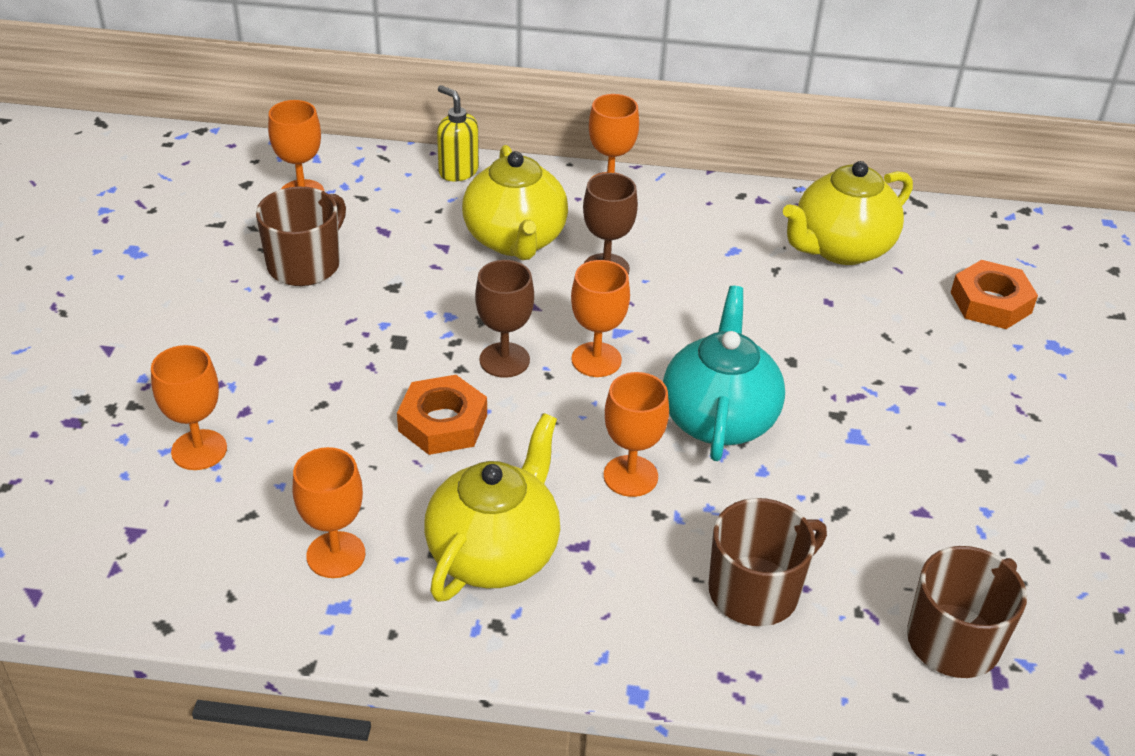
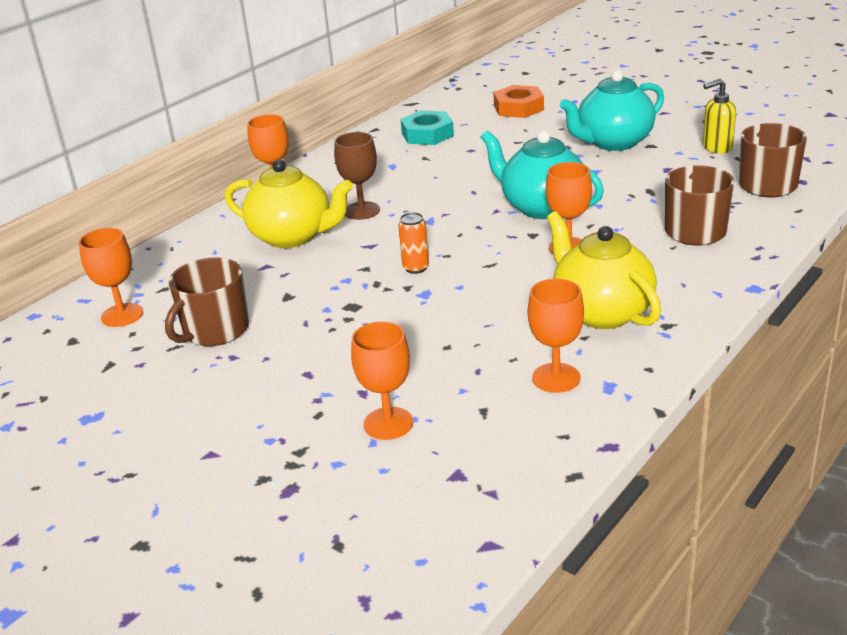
camera: 55 degrees left, 10 degrees down
brown mug [256,187,346,286] -> brown mug turned 120 degrees counterclockwise [165,257,249,346]
orange nut [397,375,487,455] -> none
yellow soap dispenser [437,85,479,182] -> yellow soap dispenser moved to [703,79,736,153]
brown goblet [475,260,534,378] -> orange can [398,212,429,274]
orange goblet [571,260,630,377] -> none
yellow teapot [783,161,913,265] -> turquoise nut [401,111,454,145]
none -> turquoise teapot [560,70,664,151]

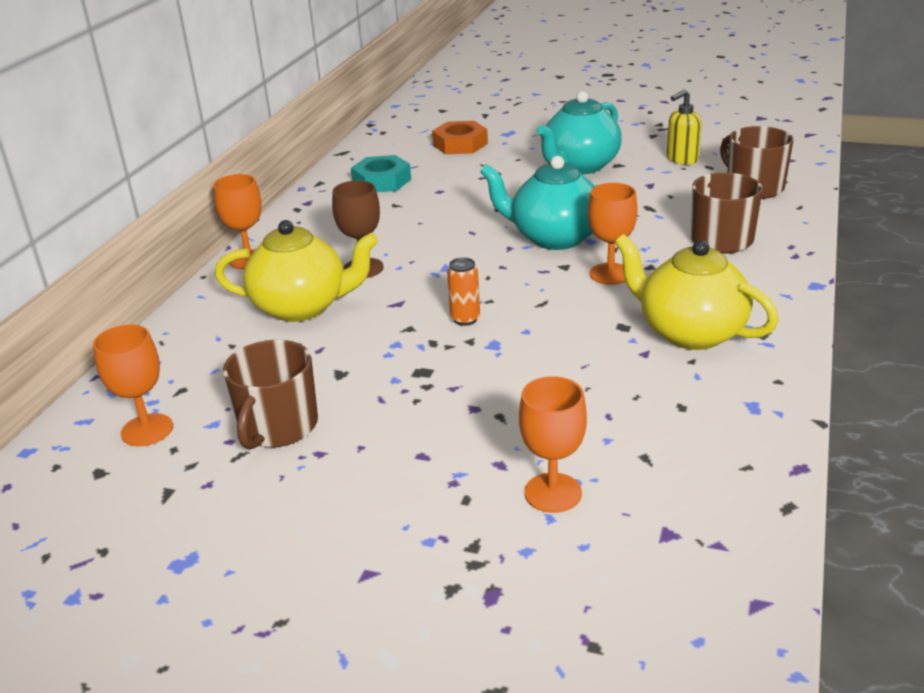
camera: 20 degrees left, 0 degrees up
orange goblet [528,279,584,393] -> none

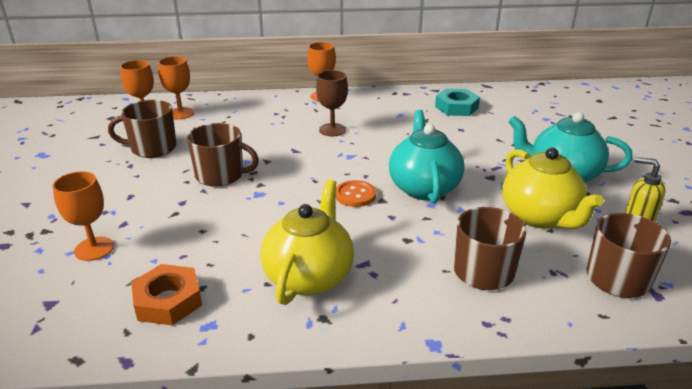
camera: 65 degrees right, 0 degrees up
yellow teapot [215,220,378,322] -> yellow teapot moved to [502,148,603,229]
orange nut [432,121,488,154] -> orange nut moved to [131,264,202,326]
orange can [447,258,480,326] -> none
orange goblet [588,183,638,285] -> orange goblet moved to [158,56,194,119]
none -> brown mug [187,123,259,187]
none -> orange button [335,180,376,207]

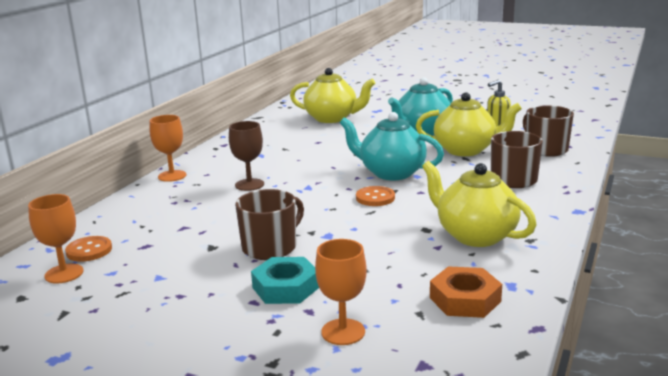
camera: 60 degrees left, 10 degrees down
brown mug [108,100,177,158] -> none
orange goblet [158,56,194,119] -> orange button [65,236,112,262]
turquoise nut [435,89,480,116] -> turquoise nut moved to [251,257,319,304]
none -> yellow teapot [290,68,375,123]

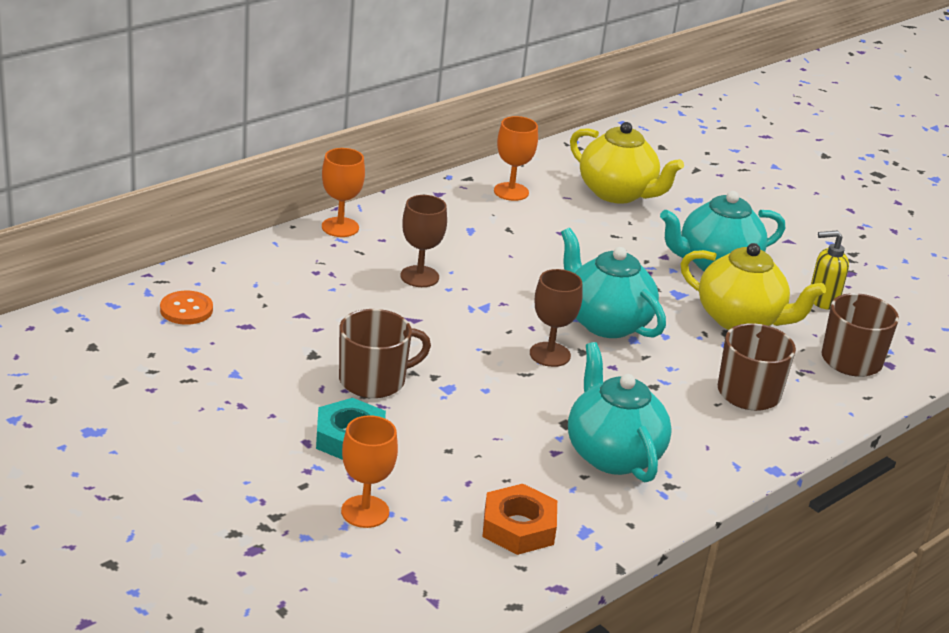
camera: 20 degrees right, 10 degrees up
orange goblet [28,194,84,284] -> orange goblet moved to [494,116,538,201]
orange button [356,186,395,206] -> brown goblet [530,269,583,367]
yellow teapot [422,161,537,247] -> turquoise teapot [568,342,672,482]

